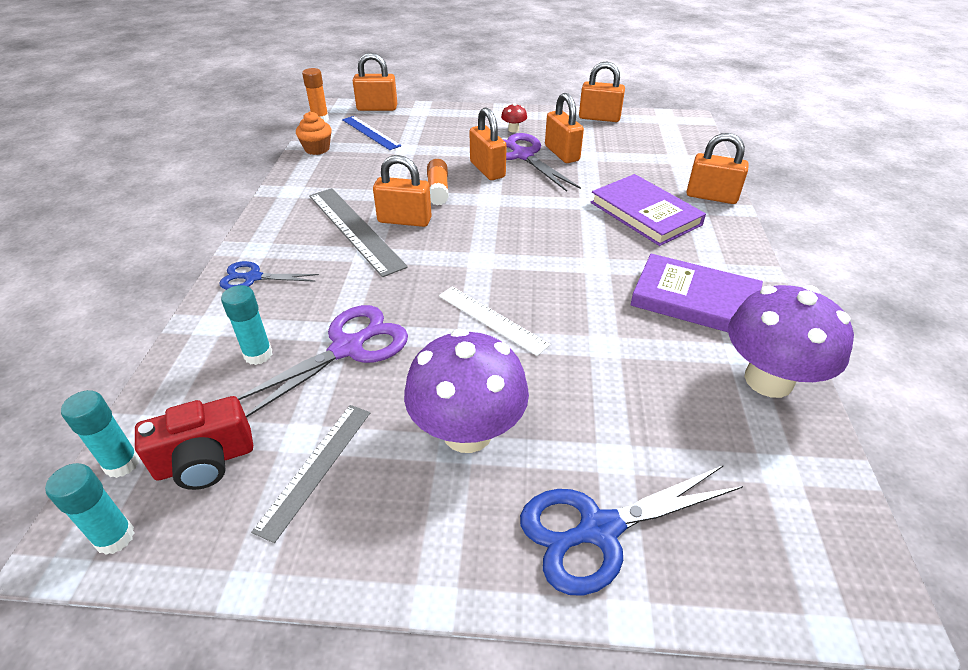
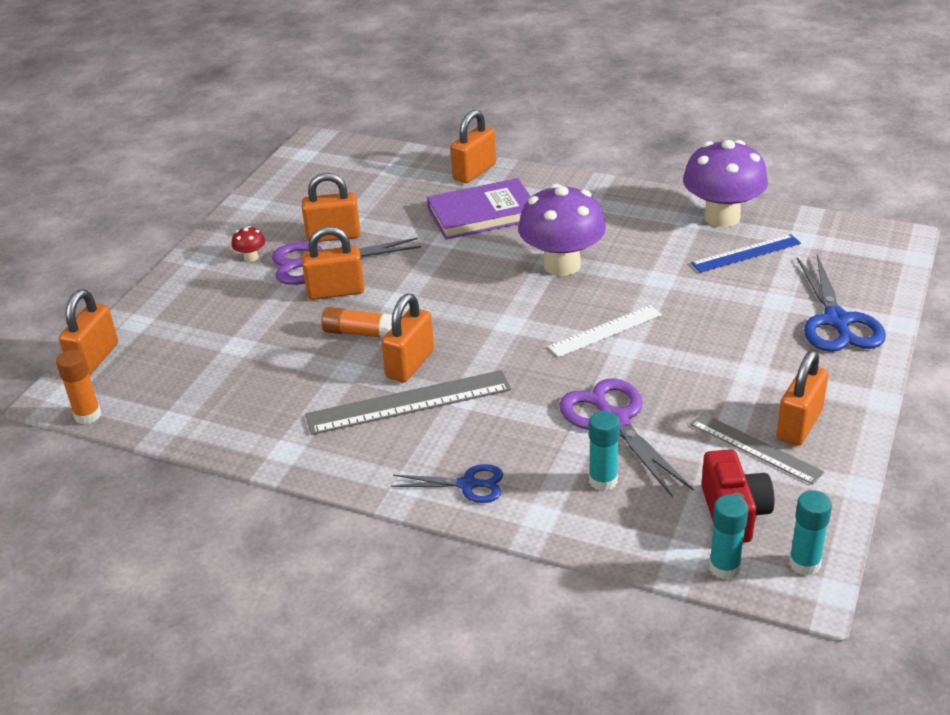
camera: 70 degrees left, 5 degrees down
blue scissors [220,261,319,290] -> blue scissors turned 105 degrees counterclockwise [391,464,503,503]
orange cupcake [296,111,332,155] -> none
blue ruler [342,116,401,150] -> blue ruler moved to [691,234,801,273]
purple mushroom [404,329,529,453] -> purple mushroom moved to [518,184,606,276]
orange padlock [579,62,625,122] -> orange padlock moved to [776,350,829,446]
purple book [630,253,763,332] -> none

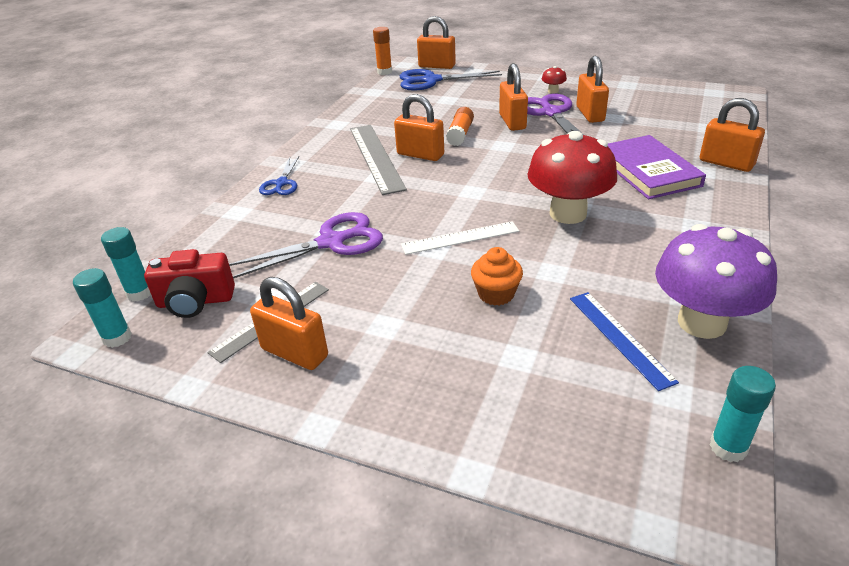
camera: 90 degrees right, 0 degrees up
purple mushroom [518,184,606,276] -> red mushroom [527,131,617,224]
white ruler [548,305,662,357] -> white ruler turned 75 degrees counterclockwise [401,221,519,255]
turquoise glue stick [589,411,620,491] -> turquoise glue stick moved to [710,366,776,462]
blue scissors [797,255,886,352] -> blue scissors moved to [400,69,502,91]
none -> orange cupcake [471,247,523,306]

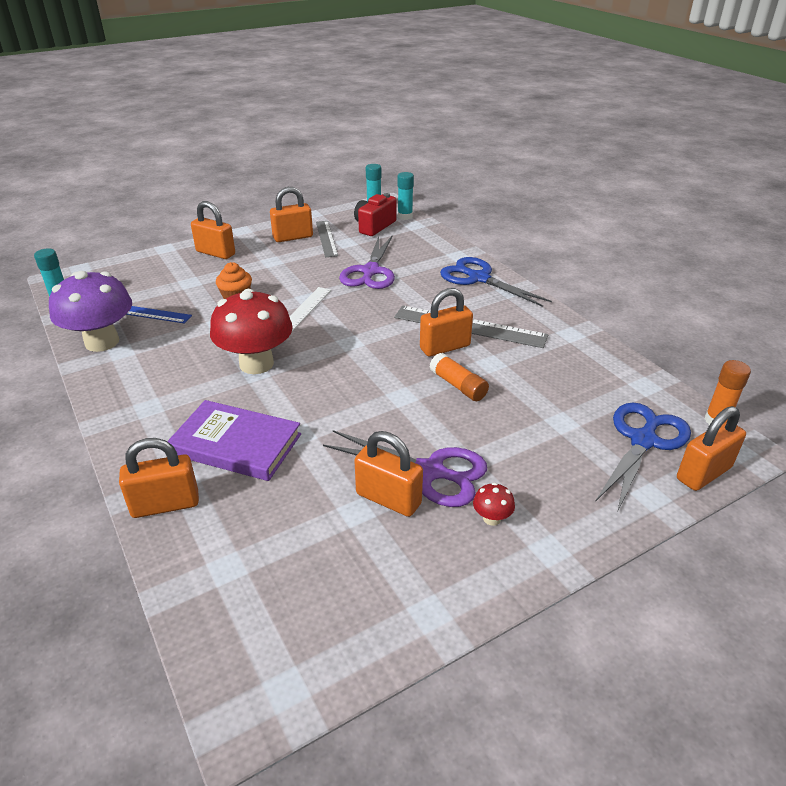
camera: 125 degrees right, 0 degrees up
blue scissors [259,156,299,195] -> blue scissors [440,257,552,307], size x1.68
orange padlock [499,63,528,131] -> orange padlock moved to [191,201,235,259]

